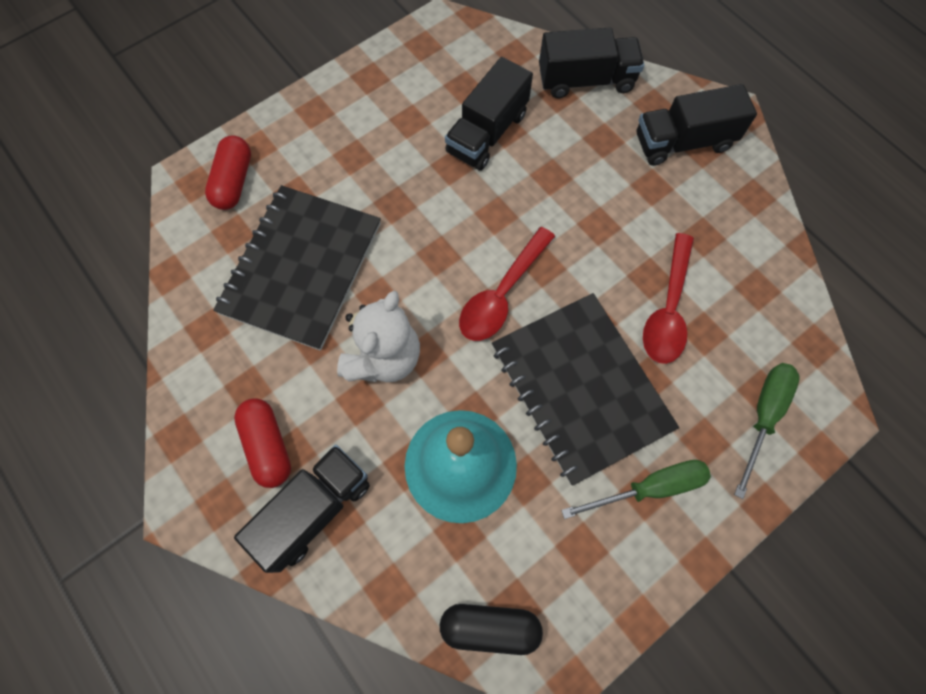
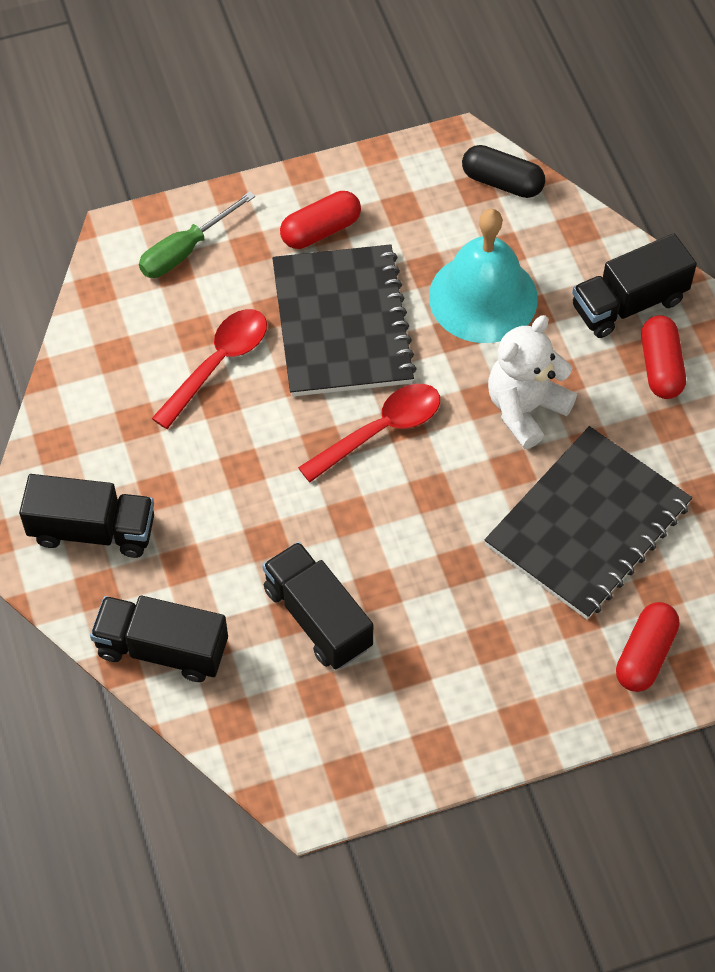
camera: 160 degrees left, 10 degrees down
black truck [445,57,533,171] -> black truck turned 90 degrees counterclockwise [262,542,373,669]
green screwdriver [561,460,711,519] -> red capsule [280,191,361,249]

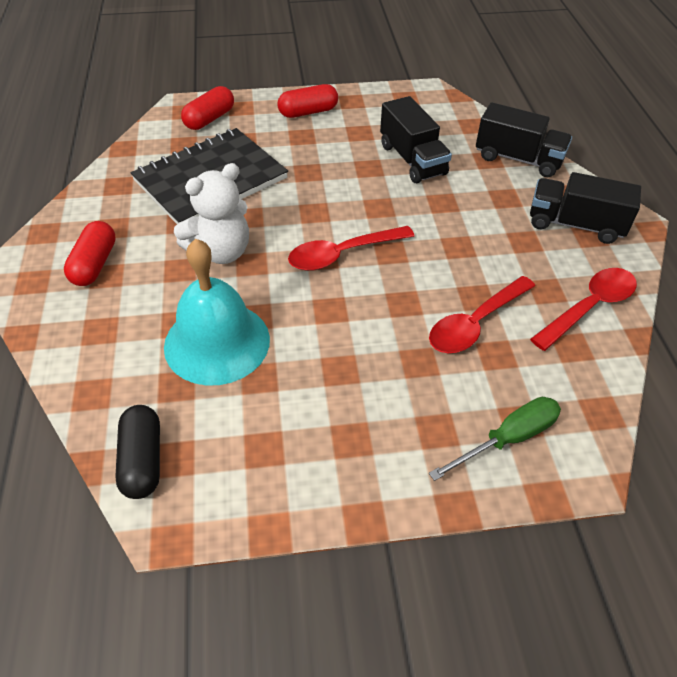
camera: 170 degrees left, 10 degrees down
black notebook [272,244,417,397] -> none
red capsule [280,191,361,249] -> red capsule moved to [277,84,338,118]
black capsule [462,145,545,198] -> black capsule turned 45 degrees clockwise [115,405,160,499]
black truck [572,233,697,338] -> none
none -> red spoon [530,268,637,351]

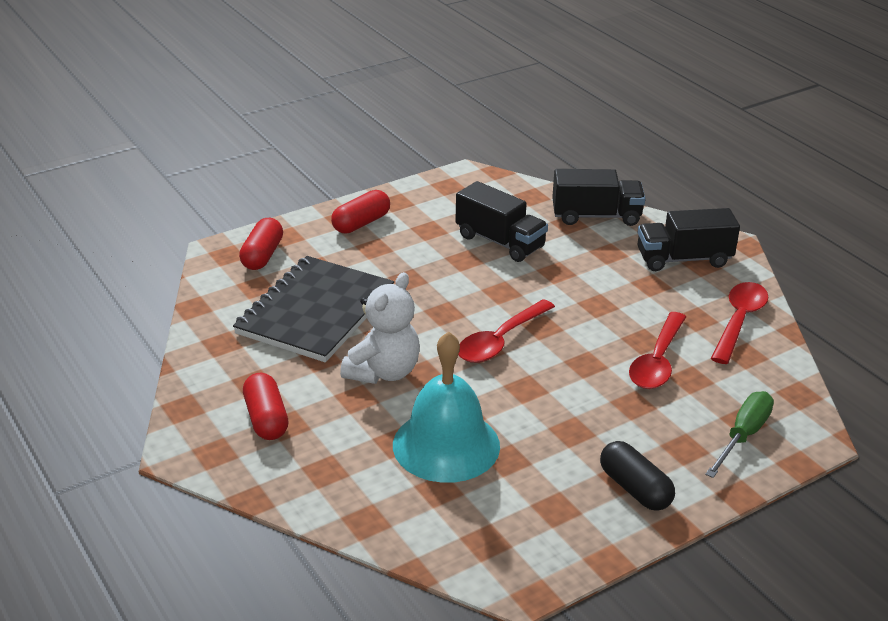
camera: 25 degrees left, 15 degrees down
black capsule [115,405,160,499] -> black capsule moved to [600,441,675,511]

